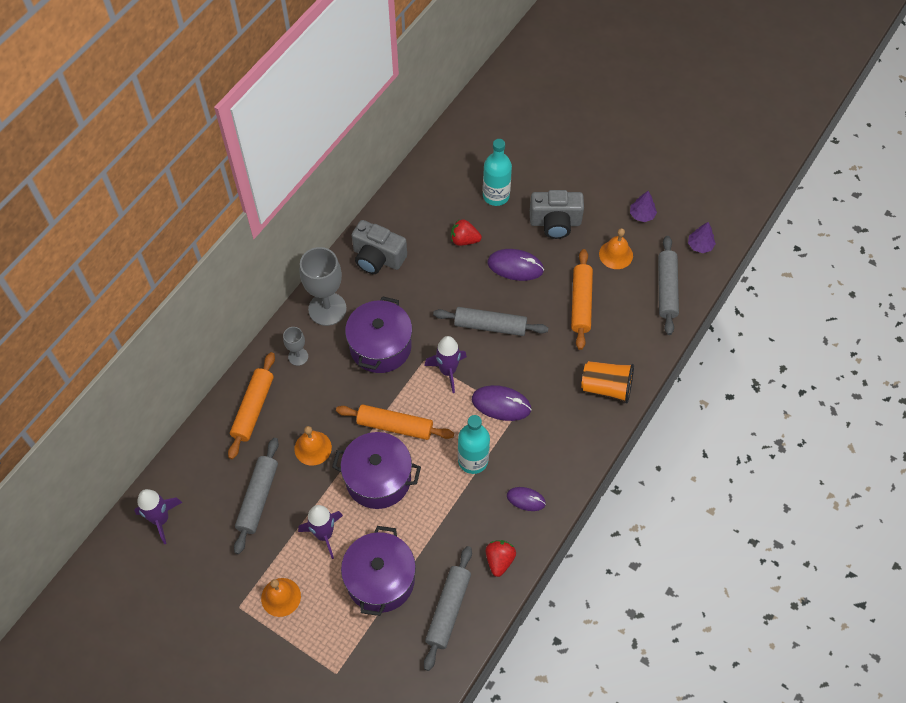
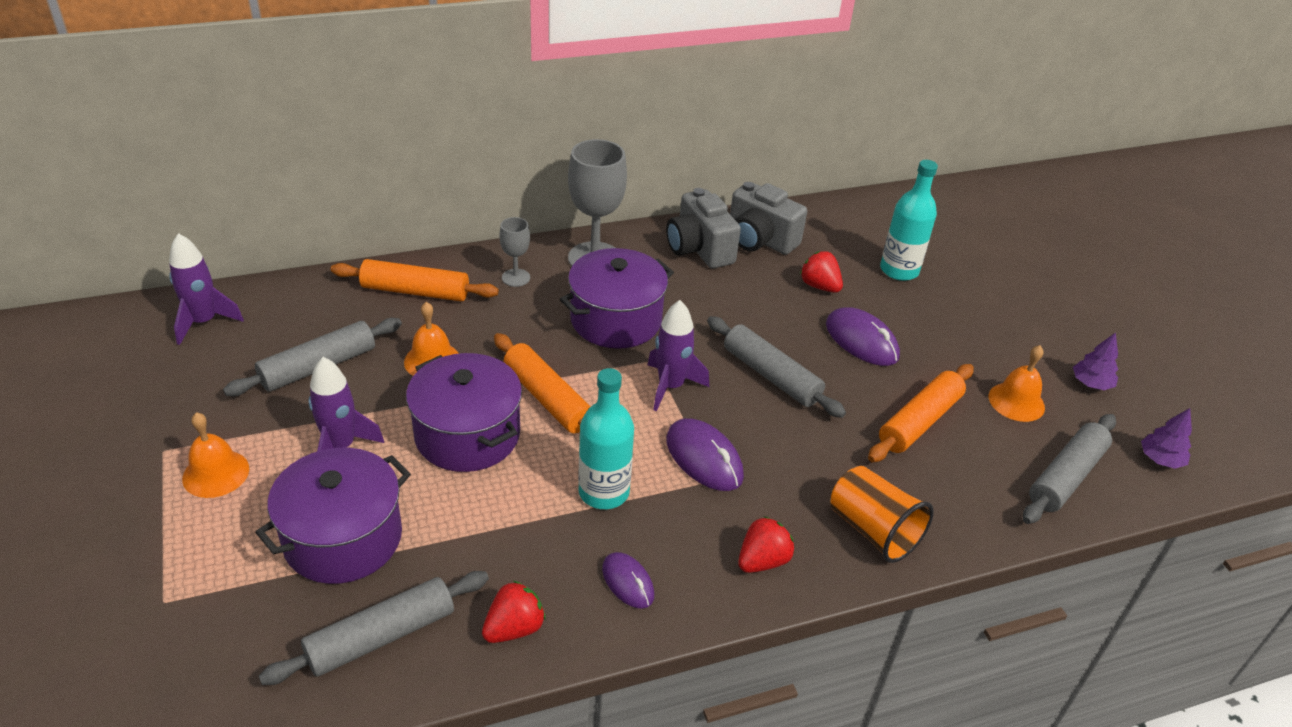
camera: 35 degrees right, 20 degrees down
orange rolling pin [228,352,275,459] -> orange rolling pin turned 45 degrees clockwise [331,259,499,301]
grey camera [530,190,584,239] -> grey camera moved to [730,182,807,255]
none -> red strawberry [738,516,794,573]

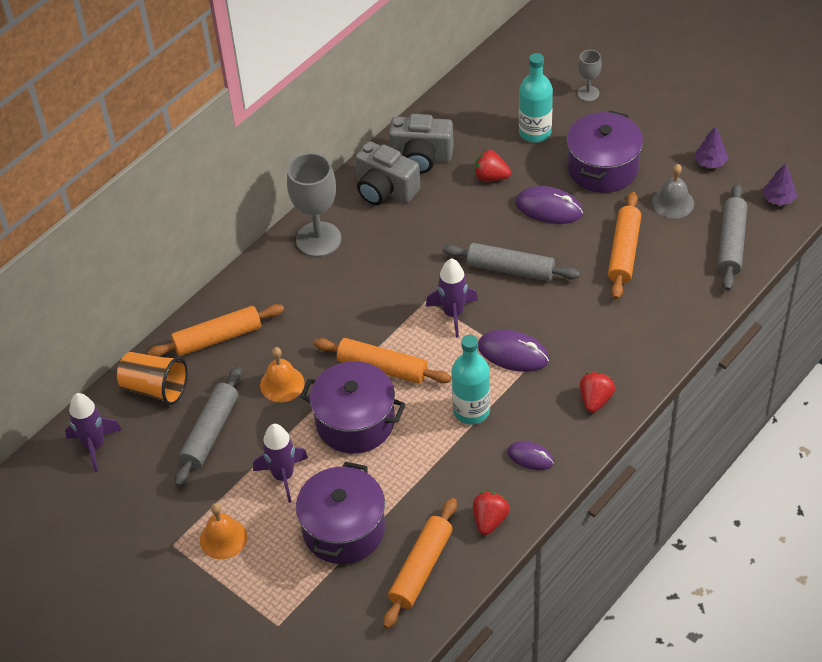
camera: 25 degrees left, 10 degrees up
grey rolling pin [259,571,489,685] -> orange rolling pin [383,498,457,629]
grey goblet [499,217,530,287] -> grey goblet moved to [577,50,602,101]
purple pot [560,248,674,349] -> purple pot moved to [567,110,643,193]
orange cup [830,466,934,563] -> orange cup moved to [117,352,188,405]
orange bell [989,345,1045,422] -> grey bell [652,164,694,219]

